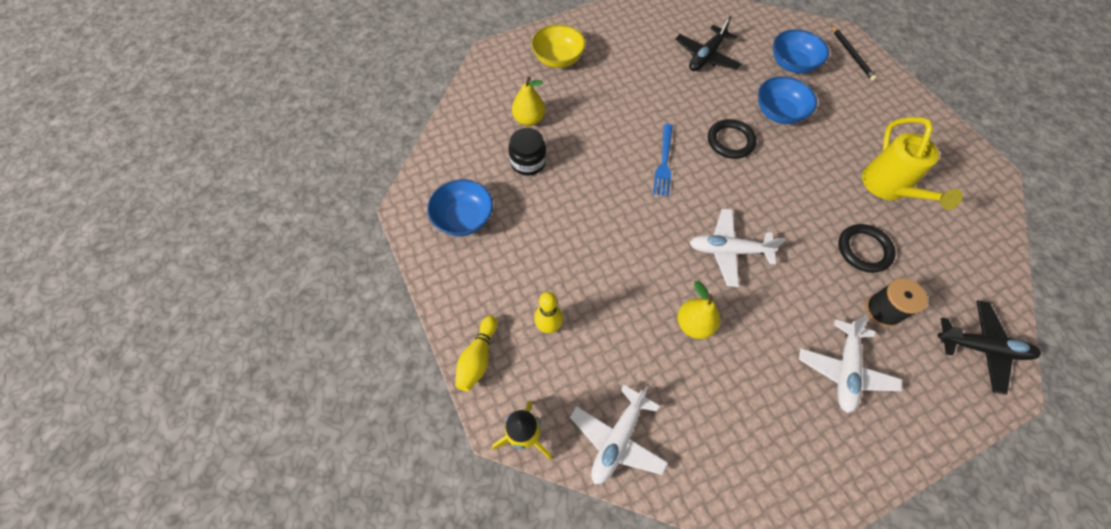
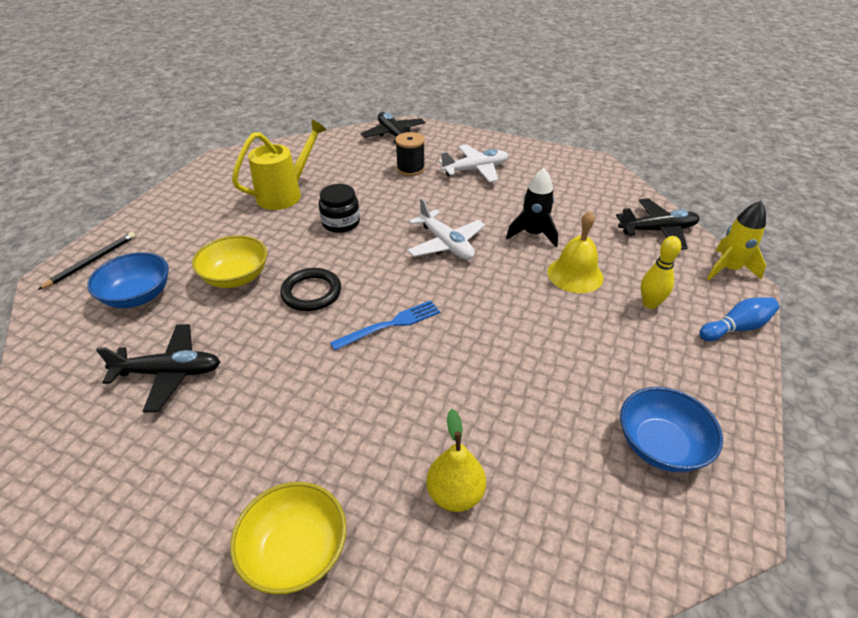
camera: 130 degrees left, 20 degrees down
yellow bowling pin [455,315,497,391] -> blue bowling pin [699,297,779,341]
black jar [508,128,546,175] -> black jar moved to [319,184,360,233]
white plane [570,385,668,484] -> black plane [616,198,700,250]
yellow pear [678,281,720,339] -> black rocket [506,168,558,247]
blue bowl [758,76,817,124] -> yellow bowl [192,235,267,288]
black ring [838,224,896,273] -> none
none -> yellow bell [547,211,603,293]

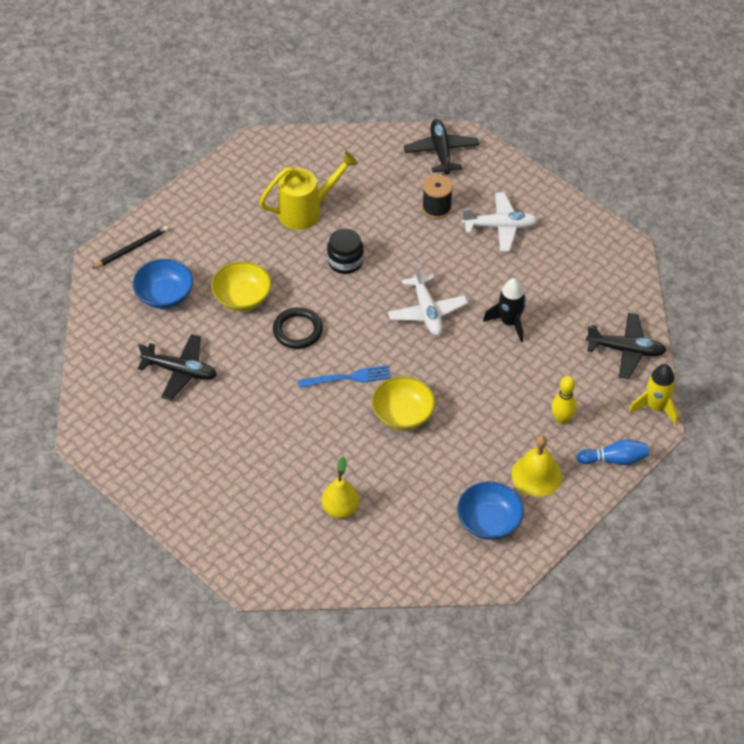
camera: 20 degrees right, 10 degrees up
yellow bowl [230,482,347,594] -> yellow bowl moved to [372,376,435,430]
yellow bell [547,211,603,293] -> yellow bell moved to [511,435,562,497]

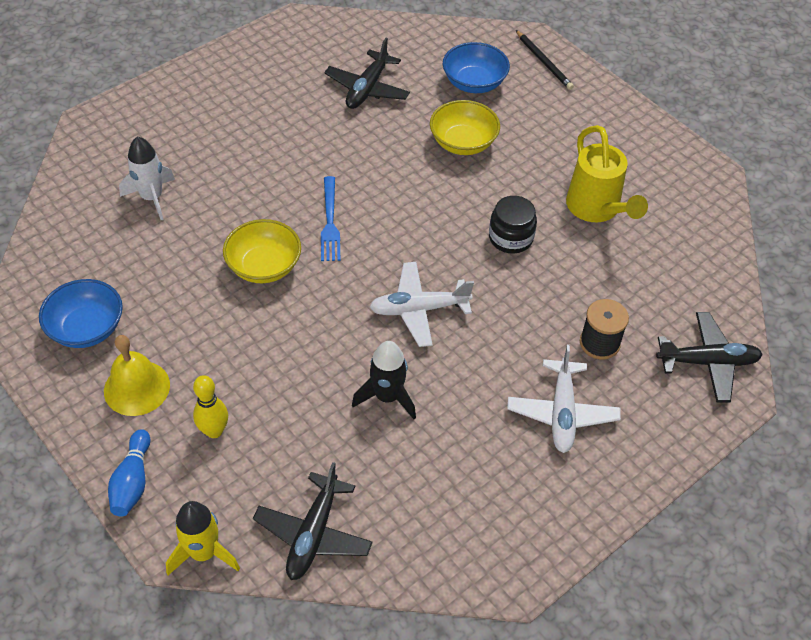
camera: 95 degrees right, 0 degrees up
black ring [273,307,323,349] -> none
yellow pear [322,457,359,519] -> white rocket [119,136,175,220]

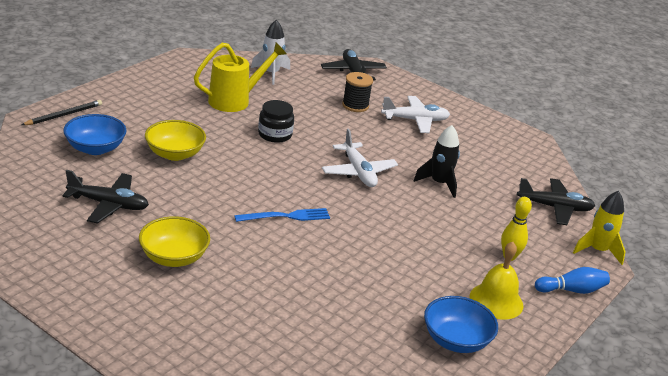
camera: 105 degrees left, 20 degrees down
white rocket [119,136,175,220] -> white rocket moved to [251,20,290,85]
yellow bowl [223,219,301,283] -> yellow bowl moved to [139,216,210,267]

